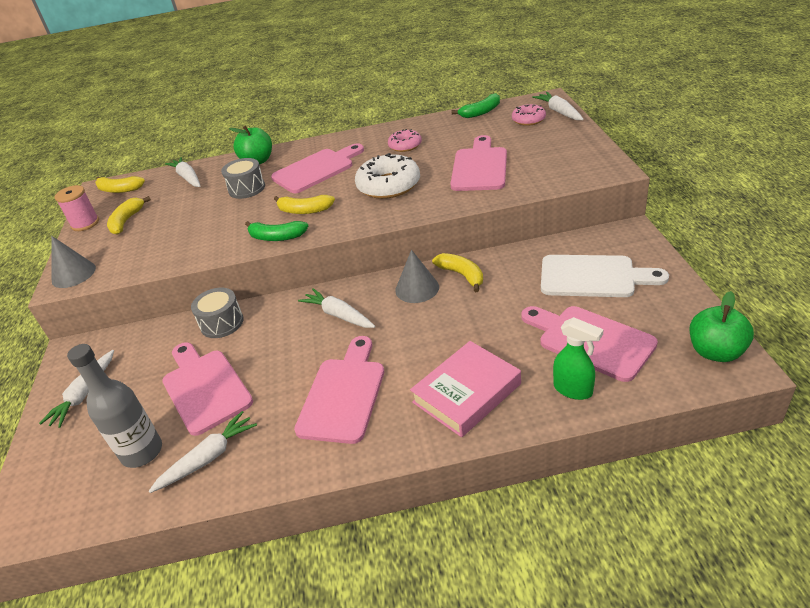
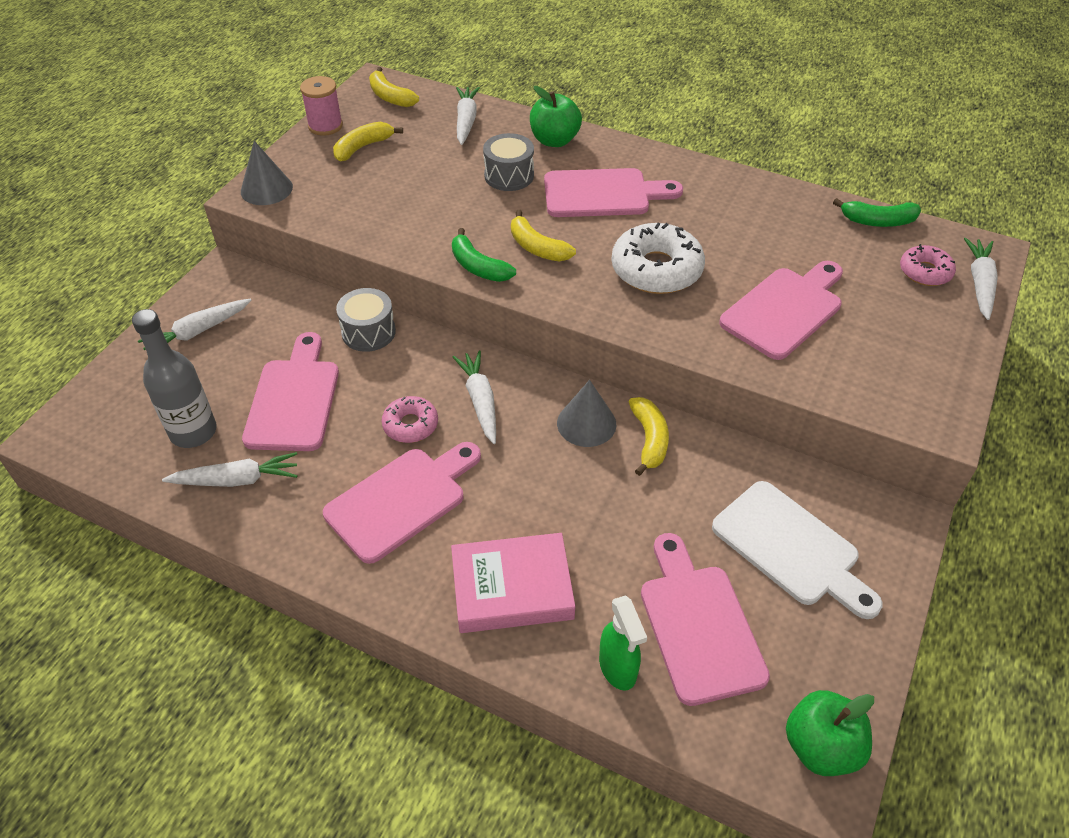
camera: 30 degrees right, 10 degrees up
pink donut [388,129,422,152] -> pink donut moved to [382,396,438,443]

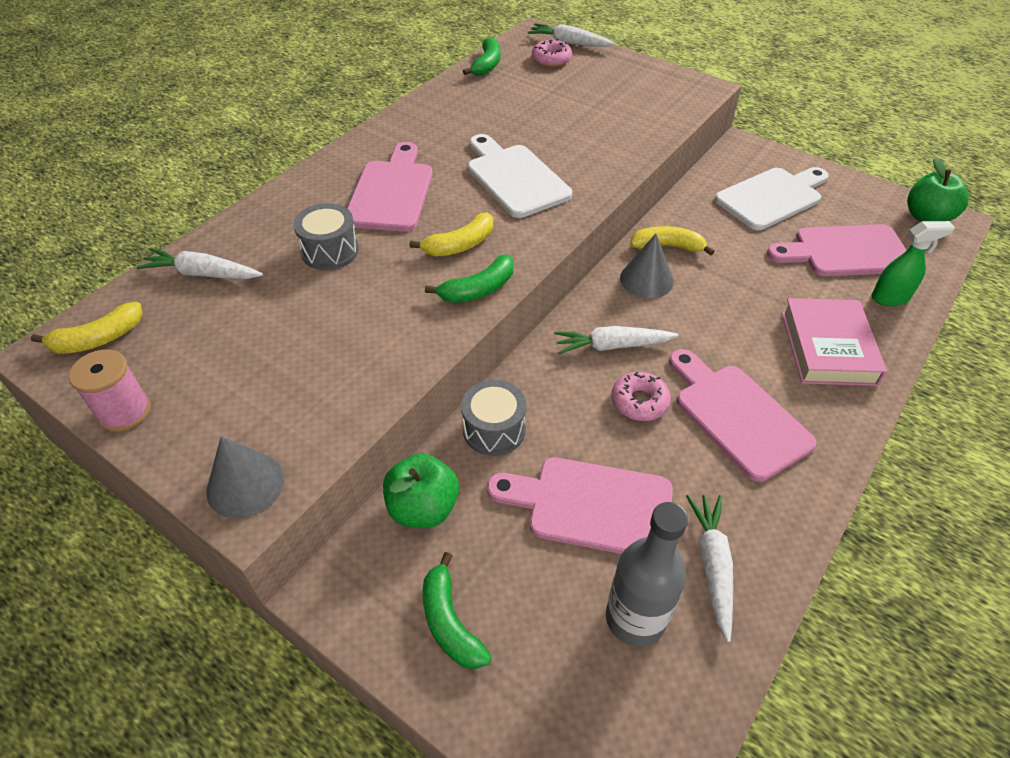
camera: 80 degrees left, 0 degrees up
white carrot [138,299,251,350] -> green banana [422,552,492,669]
yellow banana [333,122,403,161] -> none
green apple [530,86,582,147] -> green apple moved to [383,454,459,528]
white donut [611,223,705,294] -> white cutting board [468,134,572,218]
pink cutting board [719,261,843,360] -> none

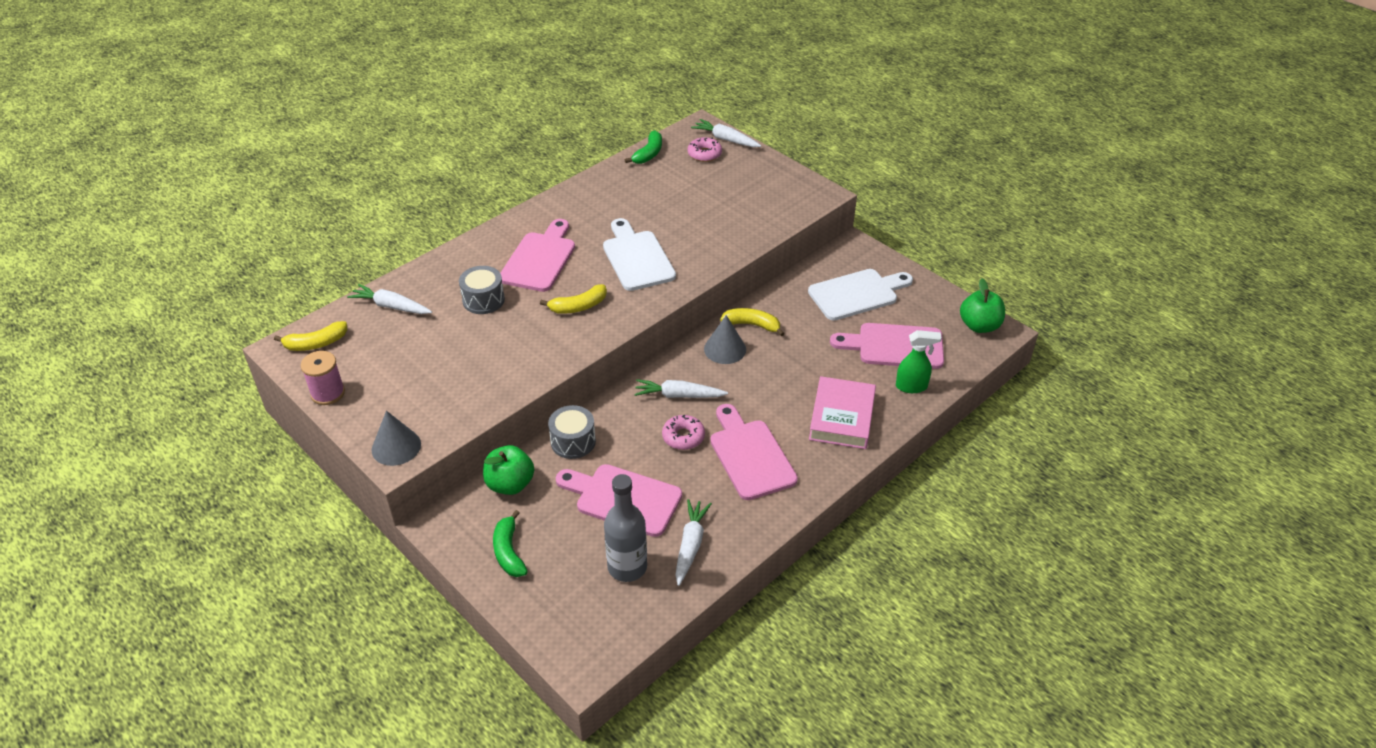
camera: 10 degrees right, 5 degrees down
green banana [425,254,513,303] -> none

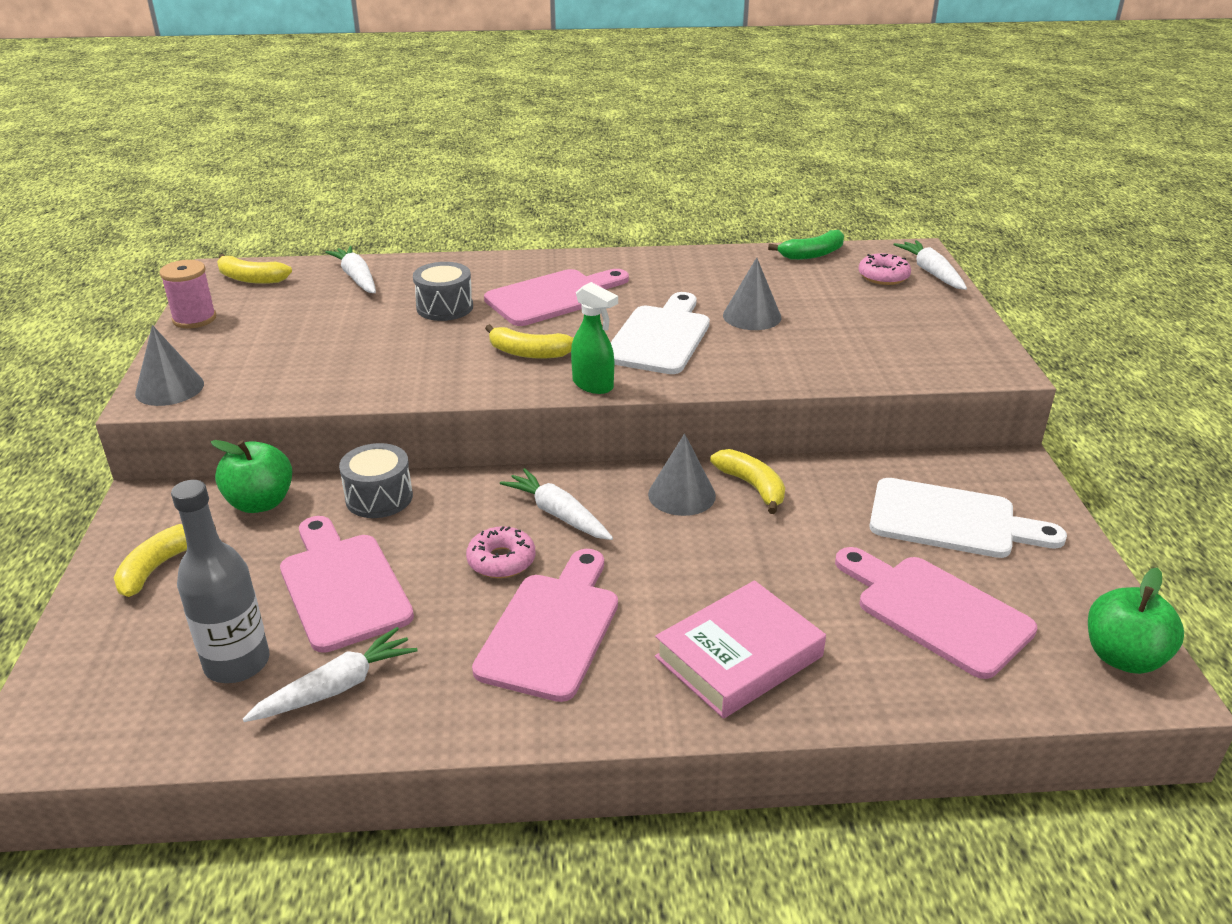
camera: 40 degrees right, 10 degrees down
green banana [493,510,528,577] -> yellow banana [114,524,216,597]
green spray bottle [896,330,942,393] -> green spray bottle moved to [571,282,618,394]
none -> grey cone [723,258,782,330]

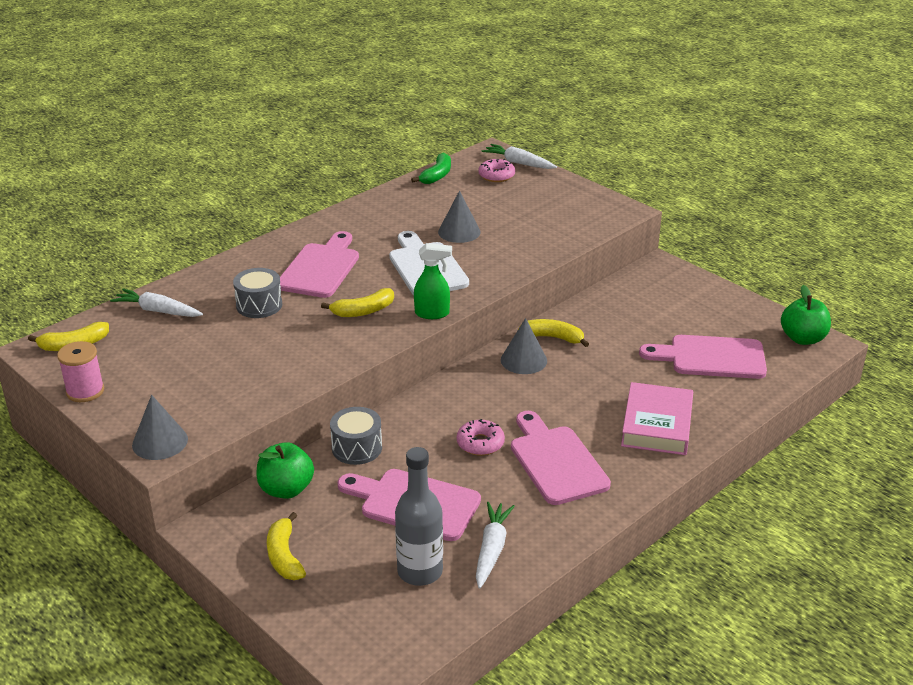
camera: 40 degrees left, 0 degrees up
white carrot [500,468,613,540] -> none
white cutting board [869,478,1067,558] -> none

